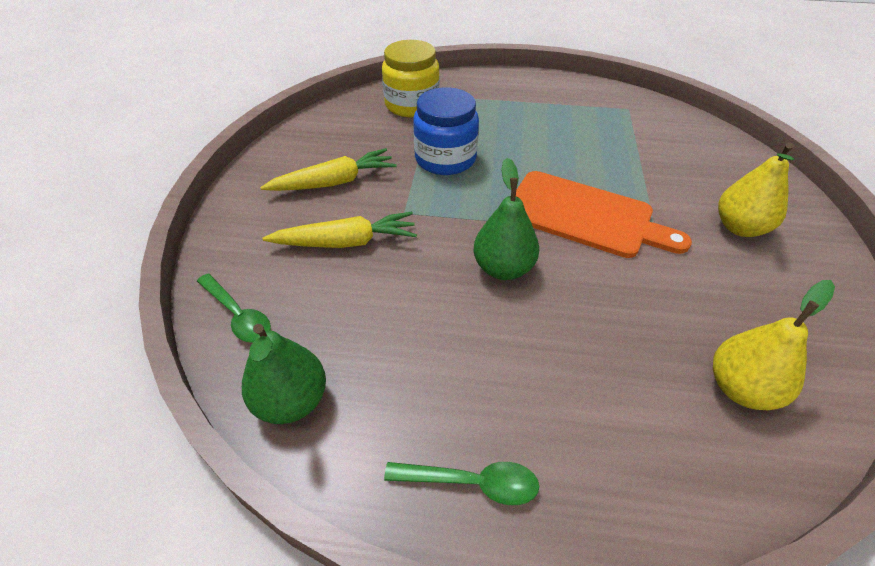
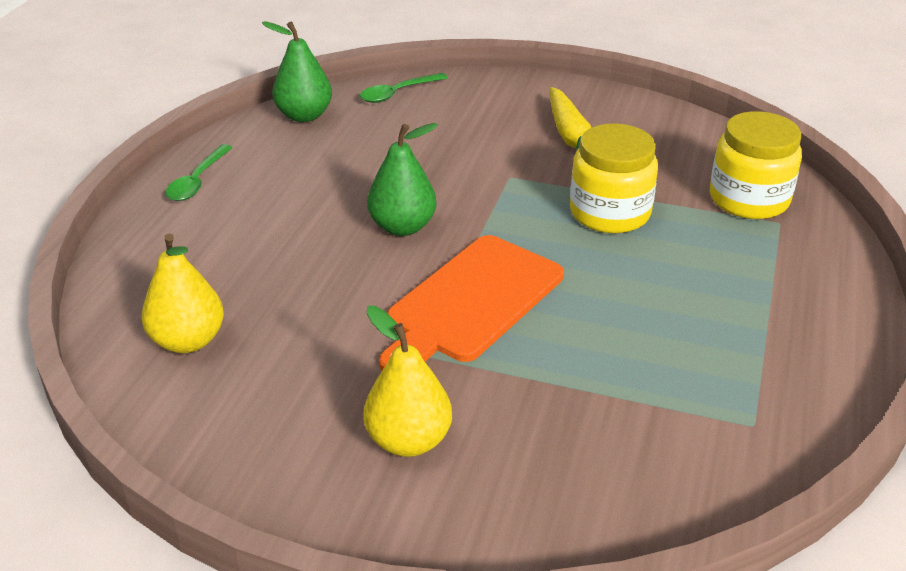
camera: 100 degrees right, 10 degrees down
yellow carrot [263,212,417,248] -> none
blue jar [413,87,479,175] -> yellow jar [570,123,658,233]

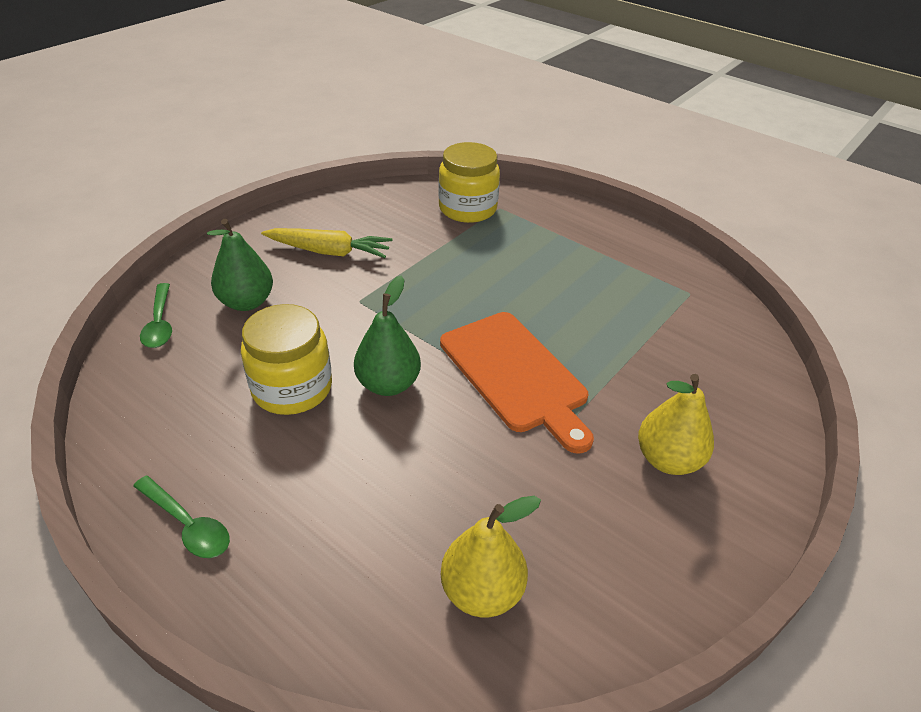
camera: 70 degrees left, 5 degrees up
green pear [262,21,332,122] -> green pear moved to [207,219,273,311]
yellow jar [570,123,658,233] -> yellow jar moved to [241,304,332,415]

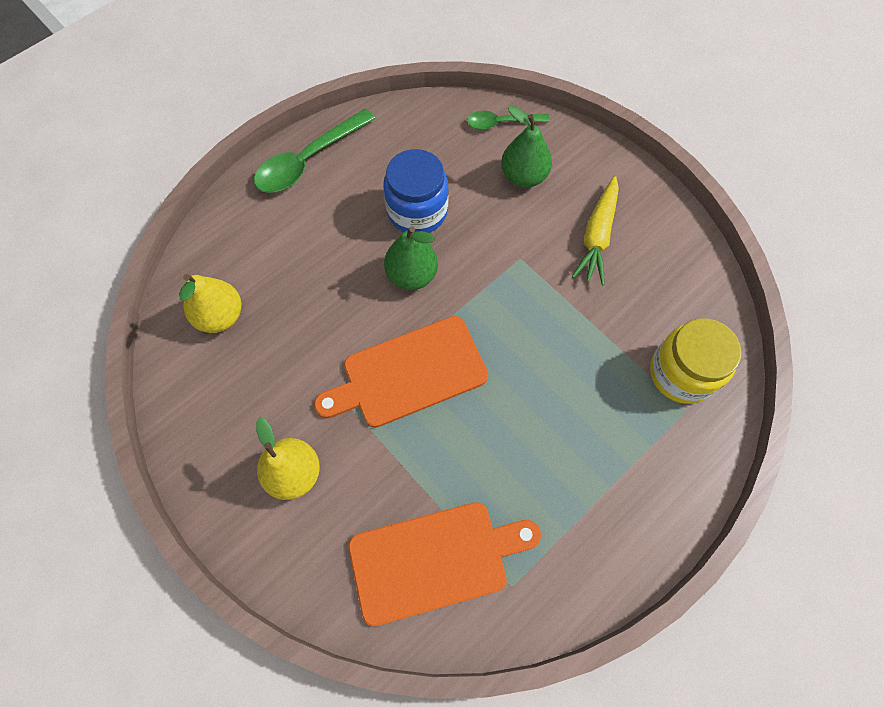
camera: 100 degrees right, 25 degrees up
green spoon [133,476,230,558] -> green spoon [254,109,375,193], size x1.67
yellow jar [241,304,332,415] -> blue jar [383,149,448,233]
none -> orange cutting board [348,502,541,626]

